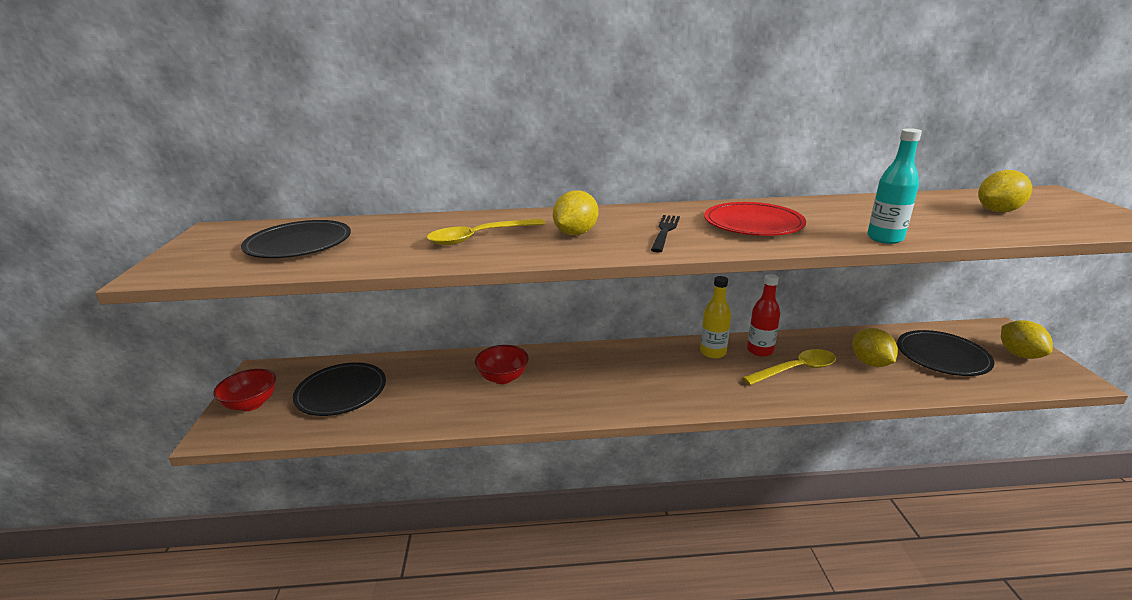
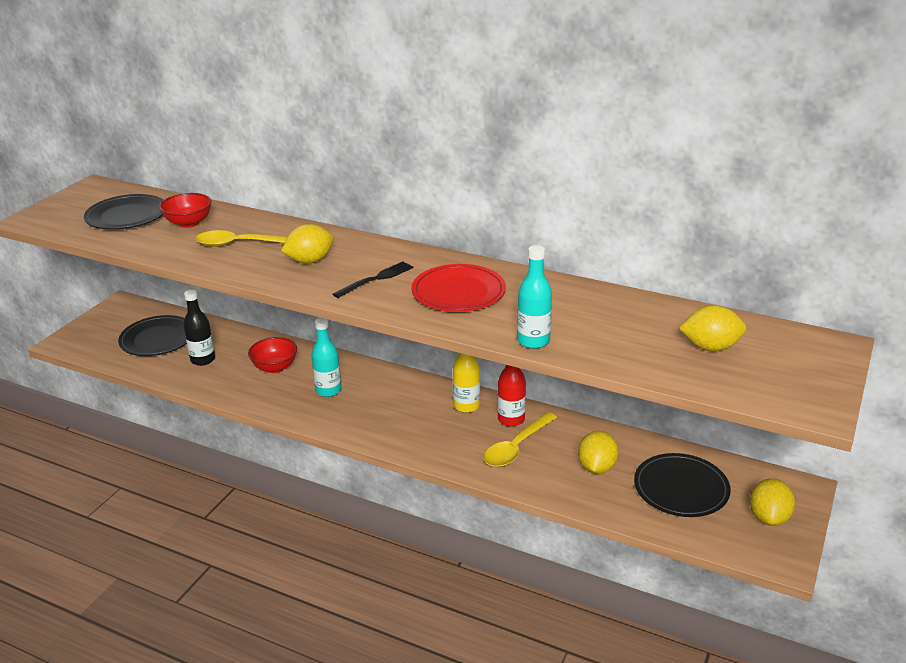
camera: 30 degrees right, 5 degrees up
red bowl [213,369,276,411] -> red bowl moved to [159,193,211,228]
yellow spoon [742,349,836,385] -> yellow spoon turned 120 degrees clockwise [484,412,557,467]
none -> black bottle [184,290,215,366]
none -> turquoise bottle [311,318,341,397]

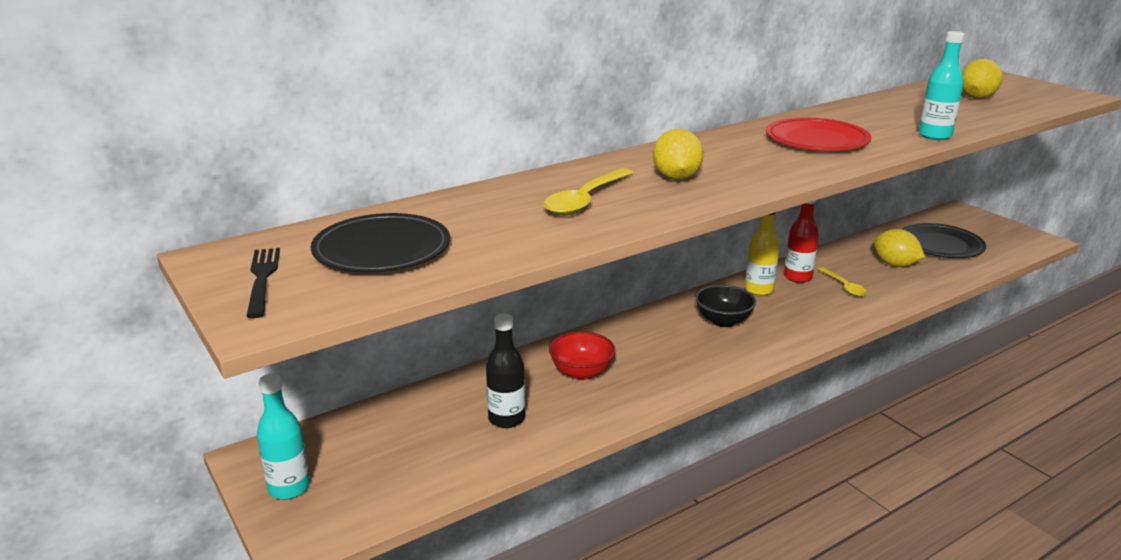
camera: 60 degrees left, 5 degrees down
black plate [118,315,187,356] -> none
red bowl [159,193,211,228] -> none
turquoise bottle [311,318,341,397] -> turquoise bottle moved to [257,374,310,499]
black fork [333,261,413,298] -> black fork moved to [246,248,280,318]
yellow spoon [484,412,557,467] -> yellow spoon [818,267,867,297], size x0.63
yellow lemon [750,479,795,526] -> none
none -> black bowl [695,285,756,327]

